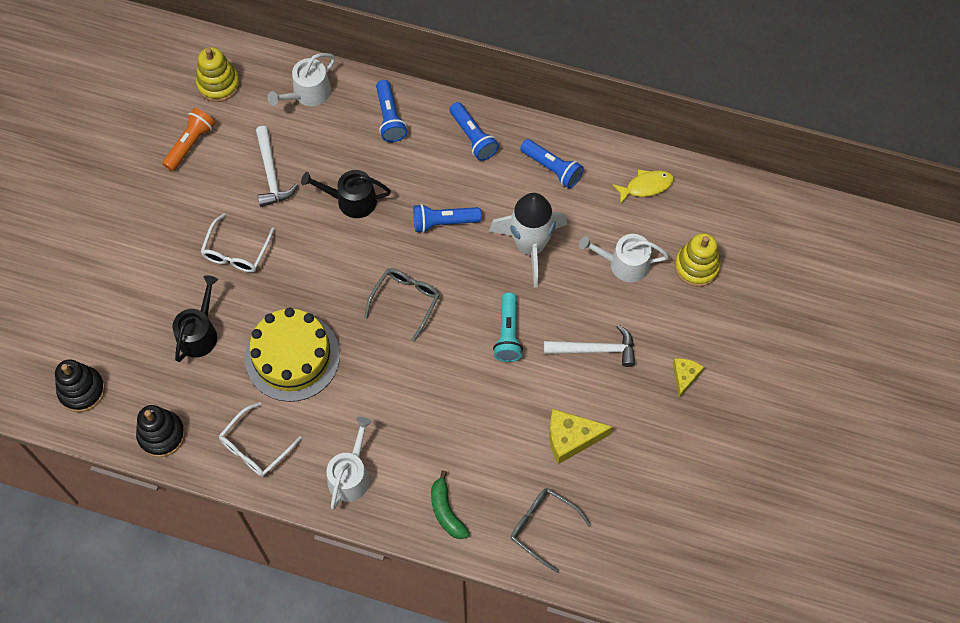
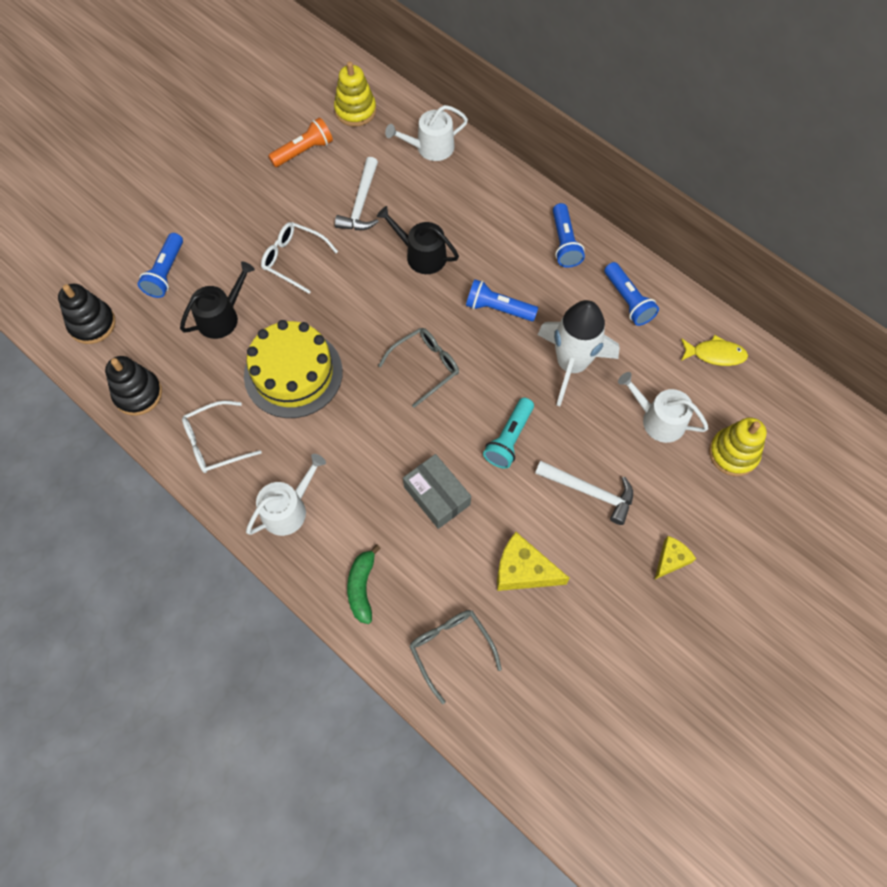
camera: 25 degrees right, 0 degrees up
white glasses [200,214,275,272] -> white glasses turned 75 degrees clockwise [261,222,338,294]
blue flashlight [376,80,407,142] -> blue flashlight moved to [138,233,183,298]
none -> grey box [403,454,471,529]

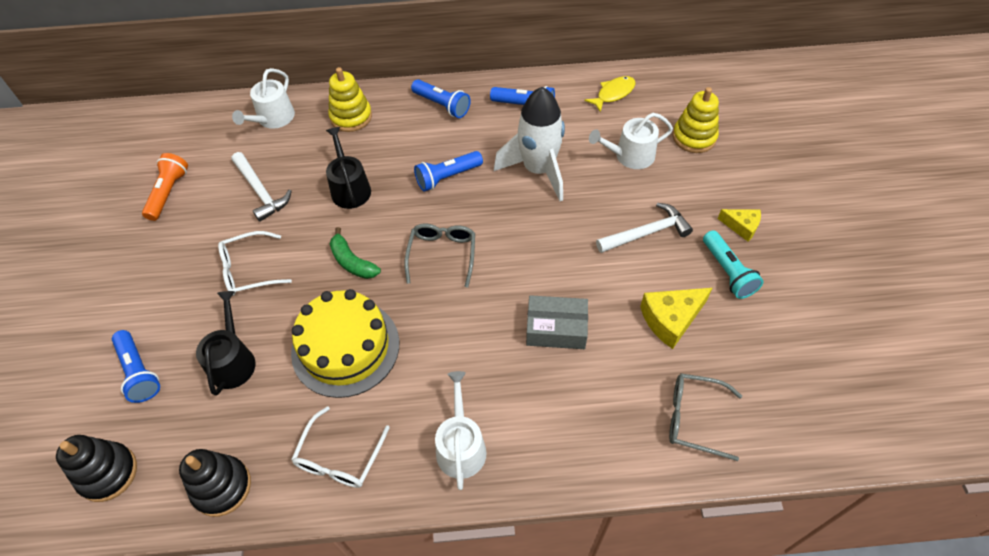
camera: 45 degrees left, 10 degrees down
yellow stacking toy [334,61,376,127] -> yellow stacking toy moved to [328,67,372,132]
green banana [347,544,381,624] -> green banana moved to [330,227,381,279]
black watering can [377,206,459,274] -> black watering can turned 90 degrees clockwise [326,127,371,209]
turquoise flashlight [483,398,534,469] -> turquoise flashlight moved to [703,230,764,299]
yellow cheese [655,536,696,579] -> yellow cheese turned 120 degrees clockwise [717,209,761,242]

